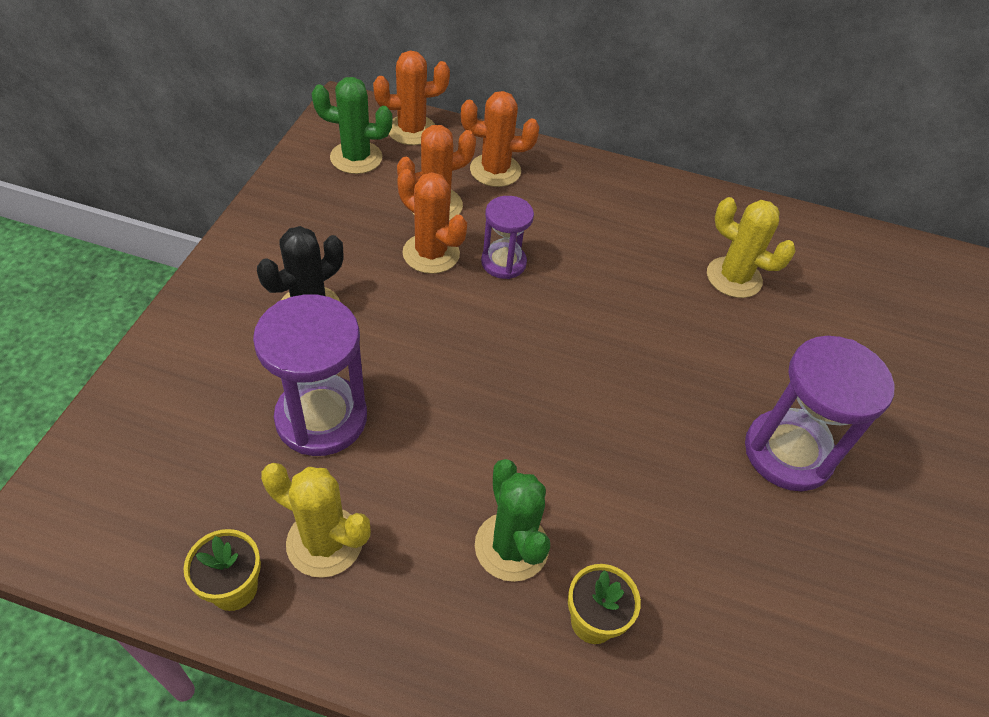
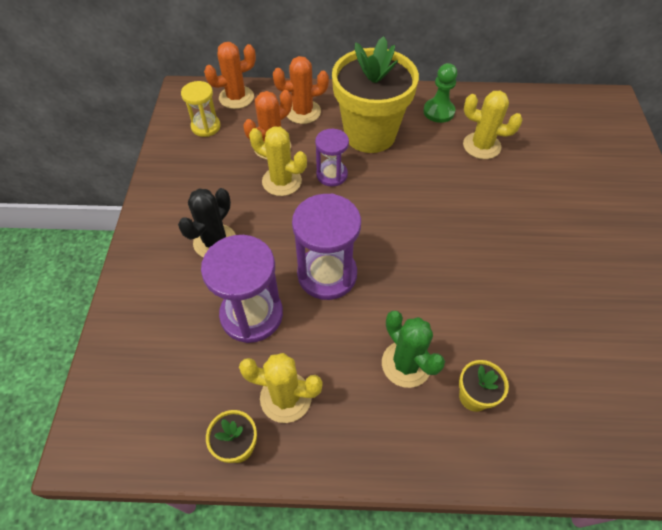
camera: 10 degrees left, 5 degrees up
green cactus [312,77,392,174] -> yellow hourglass [181,81,221,137]
orange cactus [397,169,467,274] -> yellow cactus [249,126,307,196]
purple hourglass [745,336,894,491] -> purple hourglass moved to [292,194,361,300]
none -> yellow flower pot [332,36,419,153]
none -> green pawn [423,63,458,123]

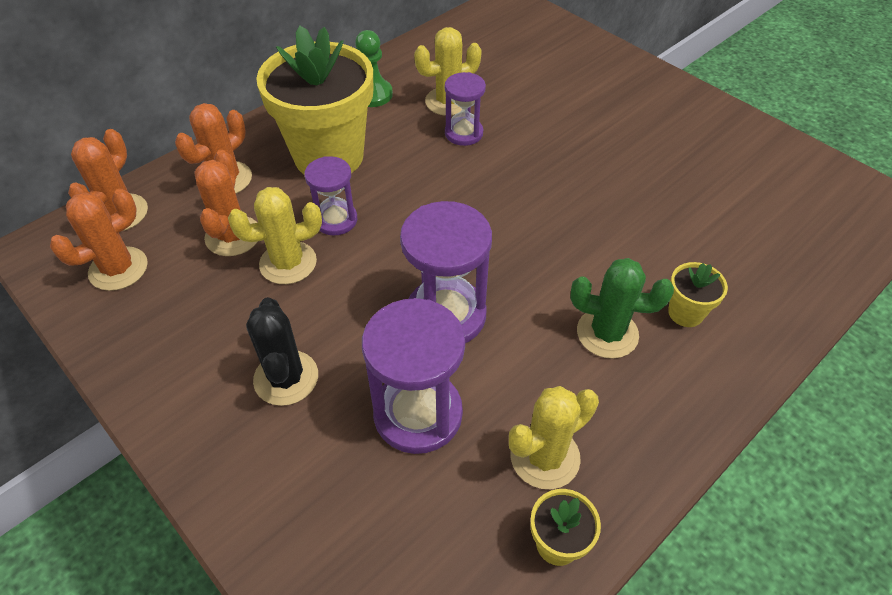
camera: 45 degrees left, 5 degrees down
yellow hourglass [181,81,221,137] -> orange cactus [50,189,148,291]
none -> purple hourglass [445,72,486,146]

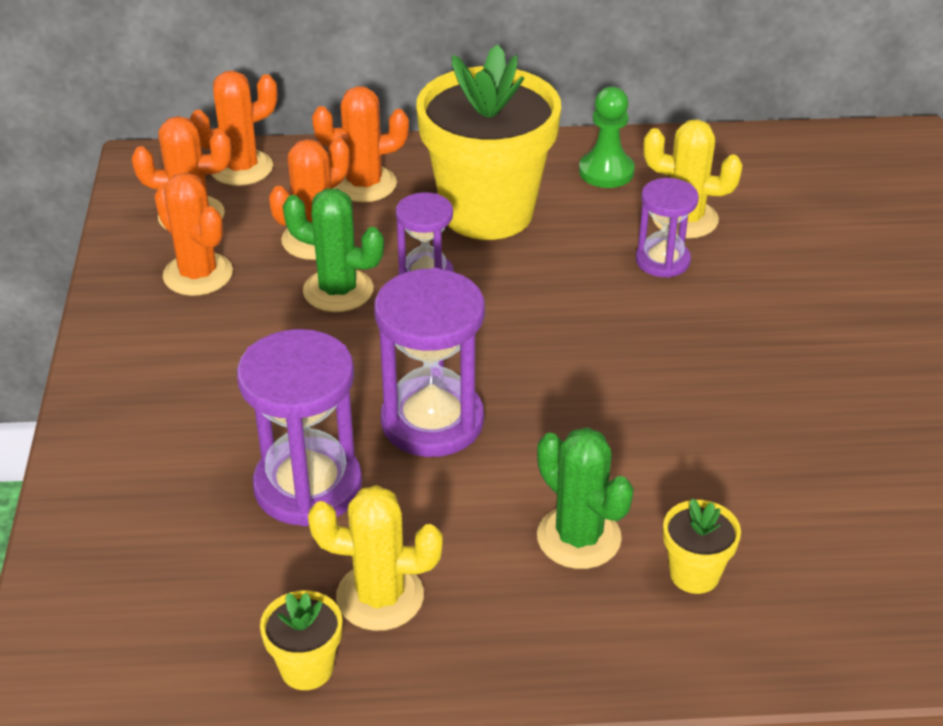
camera: 40 degrees right, 10 degrees down
yellow cactus [228,187,322,284] -> green cactus [283,188,384,312]
black cactus [246,297,318,406] -> none
none -> orange cactus [154,172,233,296]

